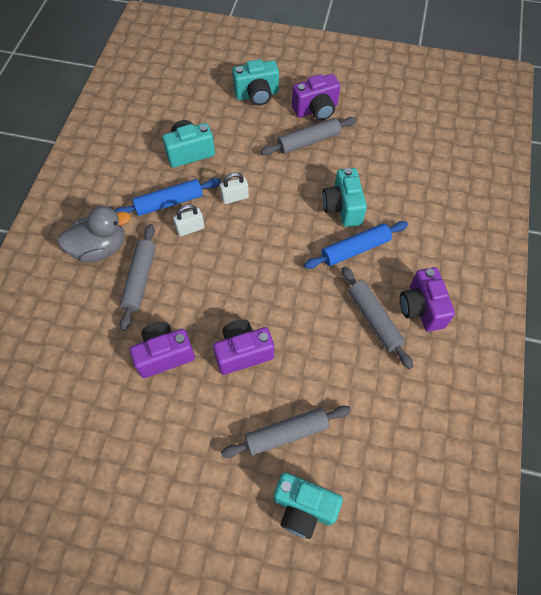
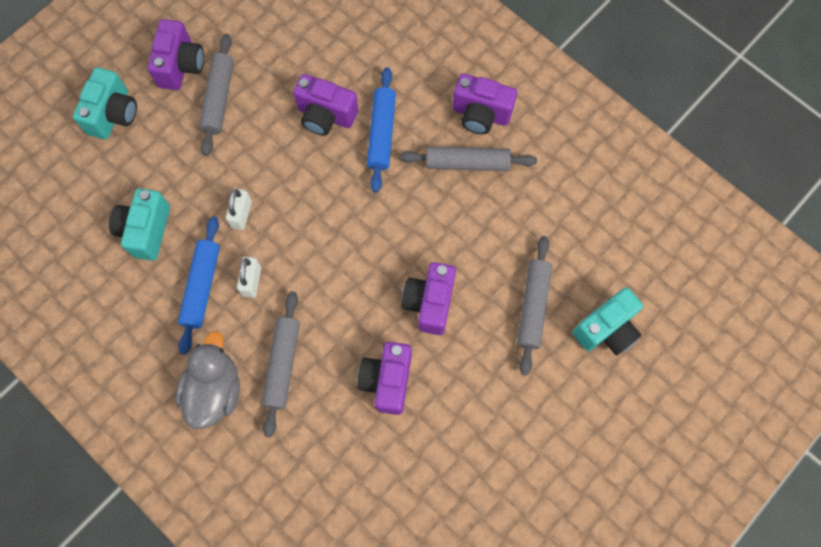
camera: 60 degrees left, 10 degrees up
grey rolling pin [120,224,155,331] -> grey rolling pin turned 60 degrees clockwise [261,291,300,438]
turquoise camera [322,168,367,227] -> purple camera [293,74,358,136]

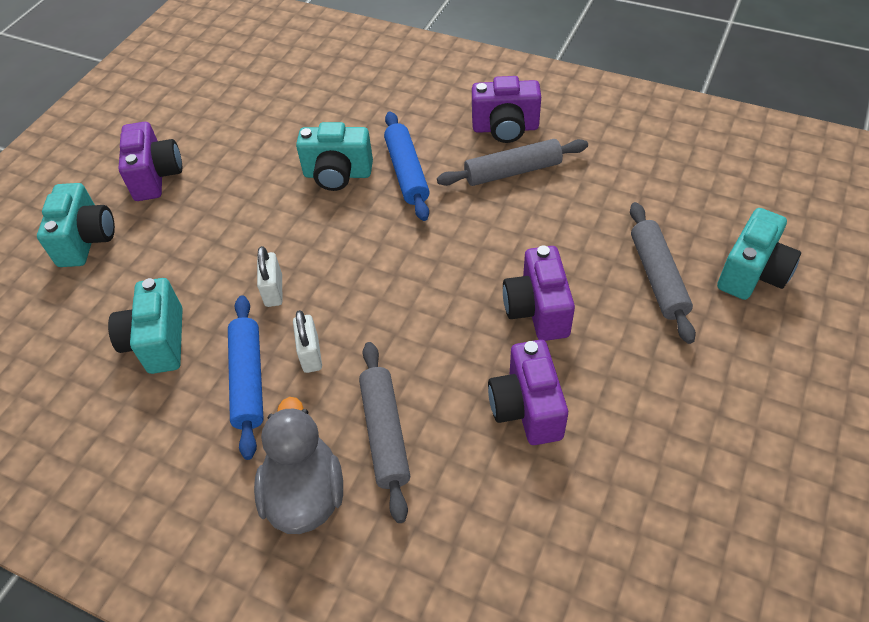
camera: 15 degrees left, 20 degrees down
grey rolling pin [199,34,234,156] -> none
purple camera [293,74,358,136] -> turquoise camera [296,122,373,191]

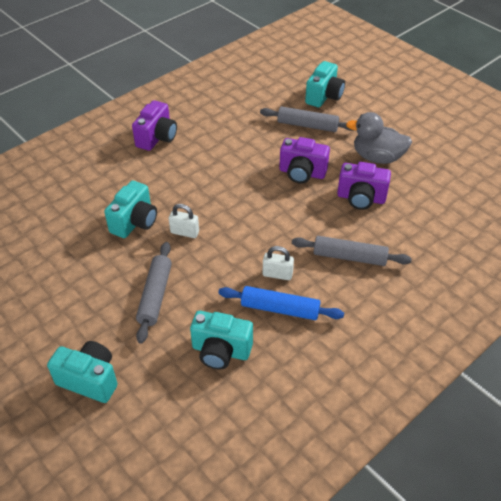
camera: 70 degrees left, 5 degrees down
purple camera [118,122,182,201] -> none
grey duck [254,397,343,534] -> grey duck moved to [346,112,412,164]
white padlock [257,246,283,307] -> white padlock moved to [169,204,199,238]
blue rolling pin [384,111,429,221] -> none
grey rolling pin [437,139,588,186] -> grey rolling pin moved to [136,242,172,344]
turquoise camera [717,208,801,300] -> turquoise camera turned 60 degrees clockwise [305,61,345,107]

